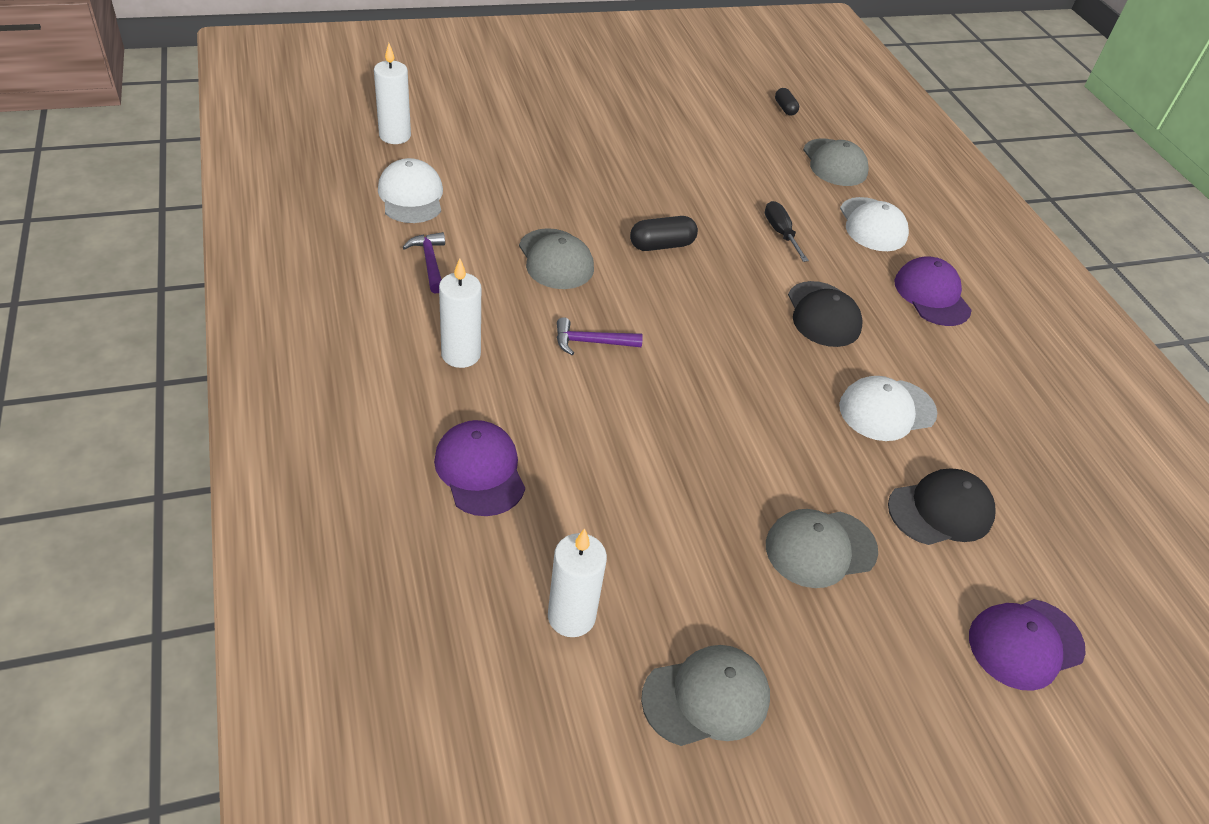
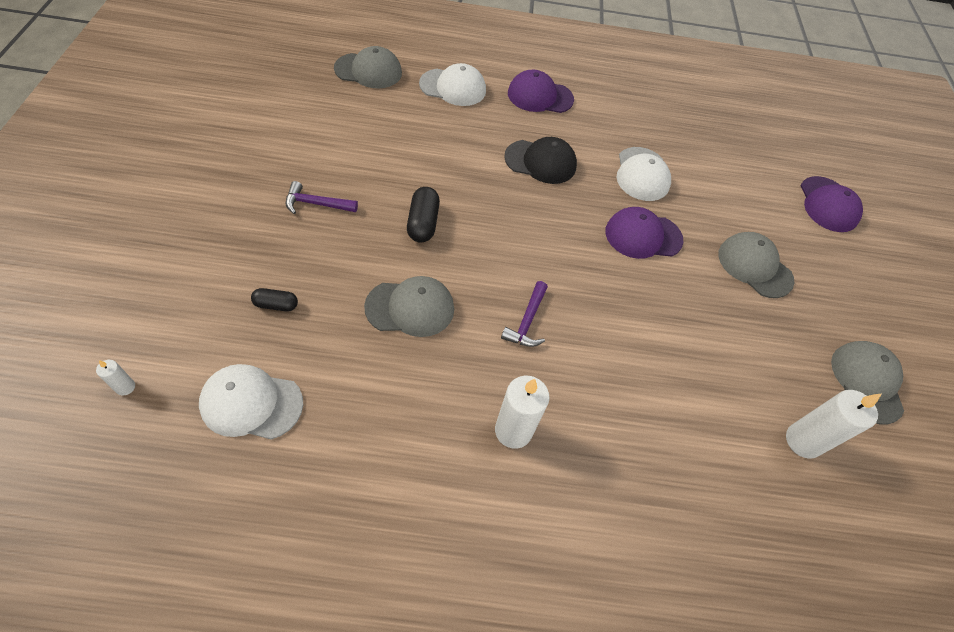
camera: 70 degrees left, 10 degrees up
white candle [374,43,411,144] -> white candle [96,360,135,395], size x0.48
purple hammer [402,232,445,293] -> purple hammer moved to [286,181,358,214]
purple cap [434,420,525,516] -> purple cap moved to [605,207,683,259]
black screwdriver [765,201,809,262] -> none
grey cap [766,509,878,588] -> grey cap turned 135 degrees clockwise [718,232,794,298]
black capsule [775,88,799,116] -> black capsule moved to [251,288,298,312]
black cap [888,469,996,545] -> none

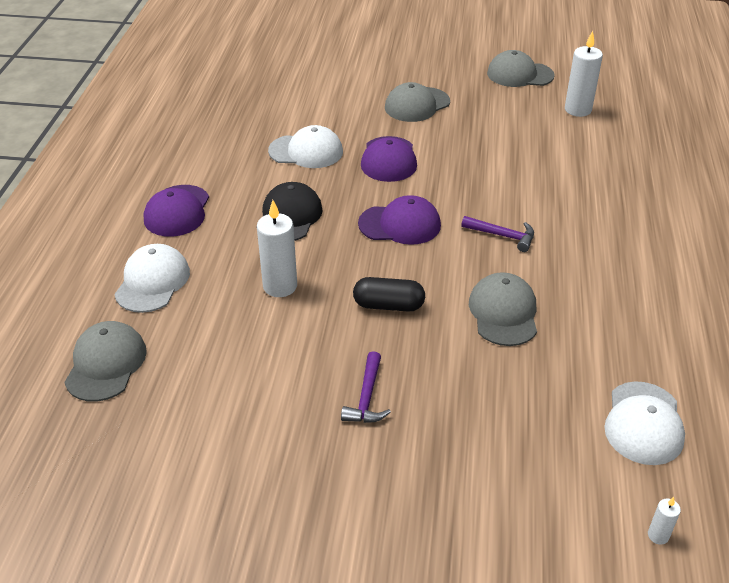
camera: 80 degrees left, 15 degrees down
black capsule [251,288,298,312] -> none
white candle [495,376,550,449] -> white candle moved to [257,200,297,297]
purple cap [801,176,863,232] -> purple cap moved to [358,195,441,245]

